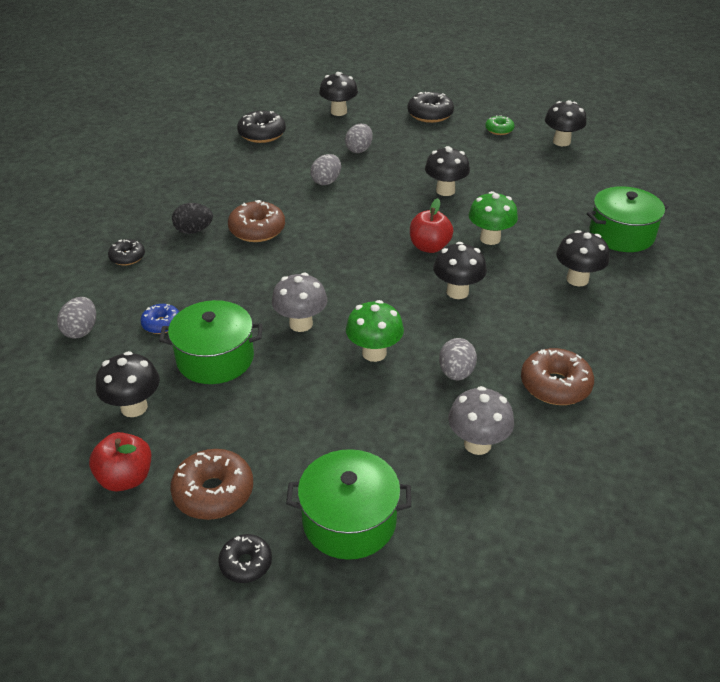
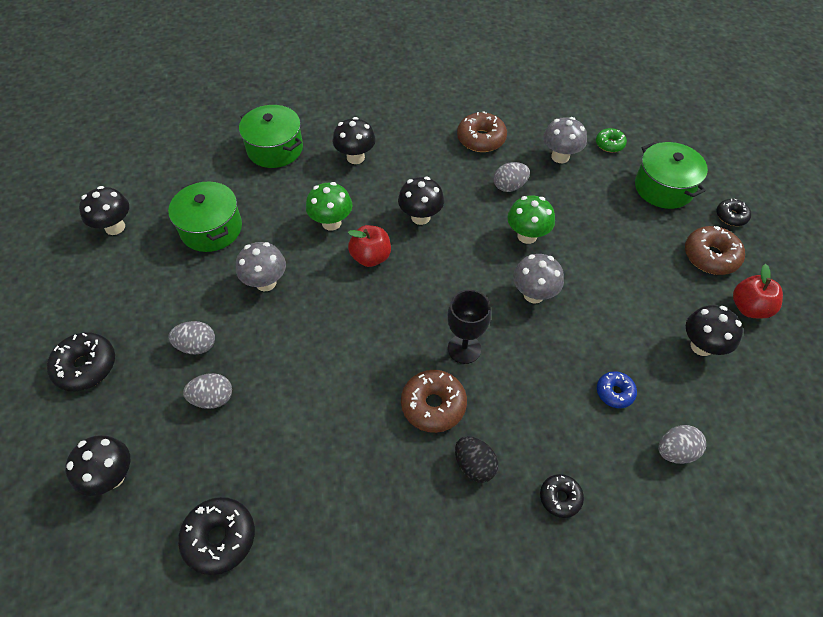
camera: 120 degrees left, 15 degrees up
green pot [159,300,262,384] -> green pot moved to [168,182,242,252]
grey egg [310,154,341,185] -> grey egg moved to [168,321,215,354]
black mushroom [425,146,470,196] -> grey mushroom [236,242,286,292]
green donut [485,115,514,135] -> green donut moved to [596,128,627,152]
none -> black goblet [447,290,491,364]

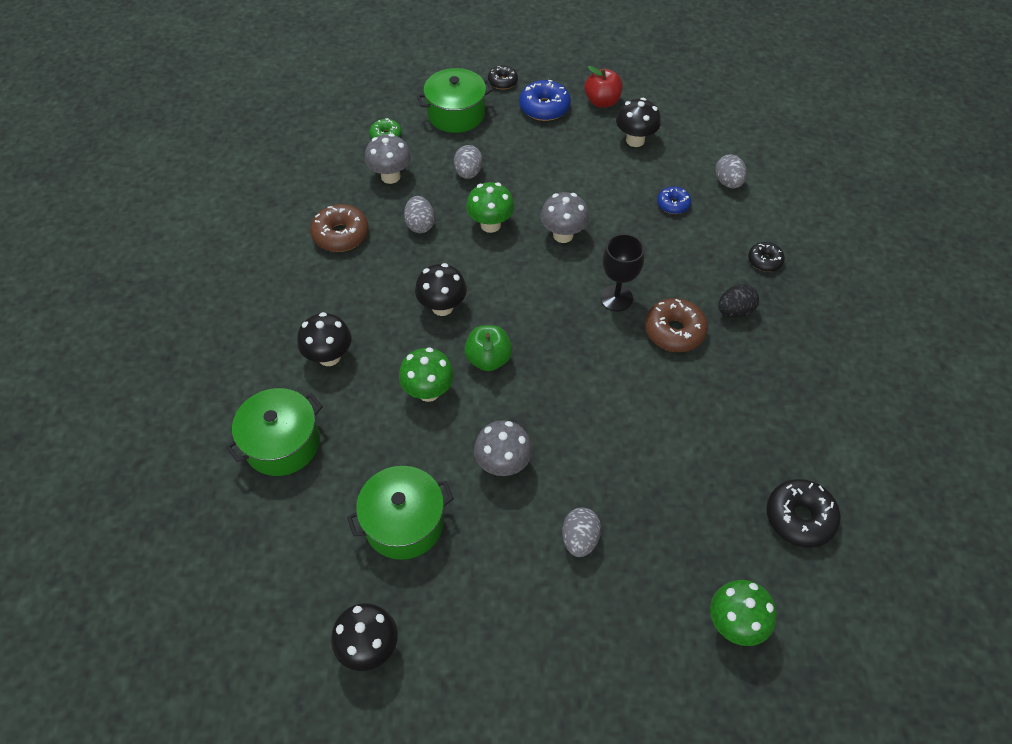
camera: 80 degrees left, 0 degrees up
black donut [47,332,115,391] -> none
black mushroom [65,435,130,496] -> green mushroom [710,580,777,646]
grey egg [183,373,232,409] -> grey egg moved to [454,145,483,179]
red apple [348,225,391,267] -> green apple [464,325,512,371]
brown donut [685,226,745,275] -> blue donut [519,80,571,121]

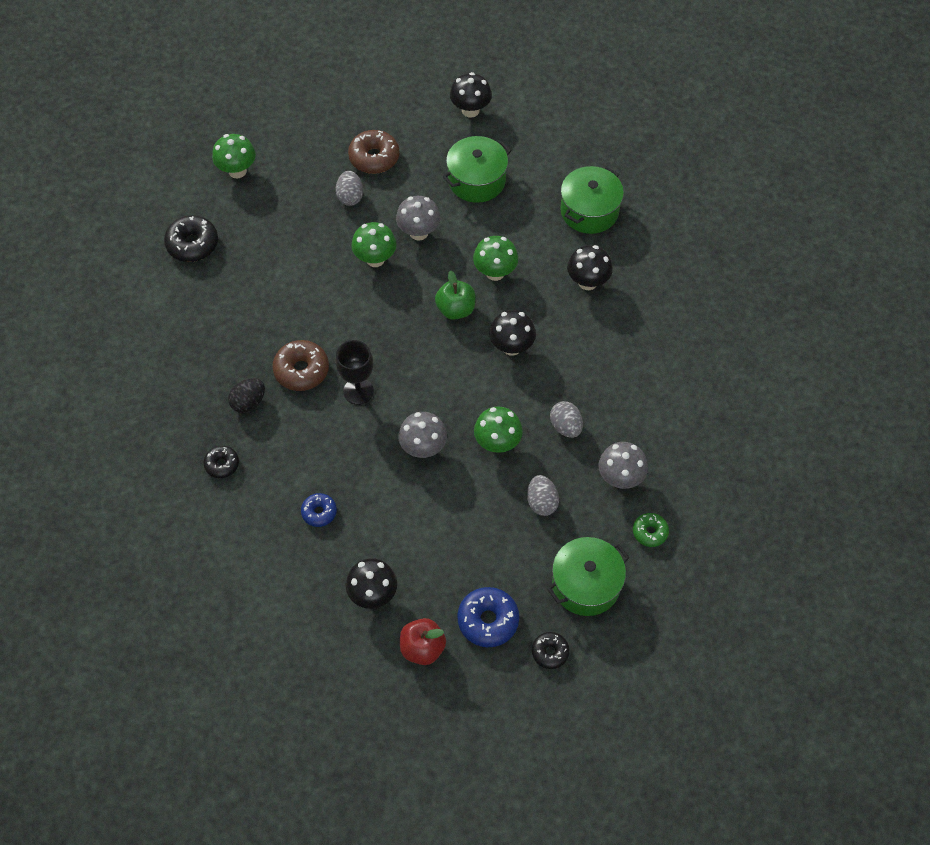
camera: 165 degrees right, 5 degrees up
brown donut [310,204,369,252] -> brown donut moved to [348,130,399,174]
grey egg [715,154,747,188] -> none
none -> green mushroom [351,222,396,267]

